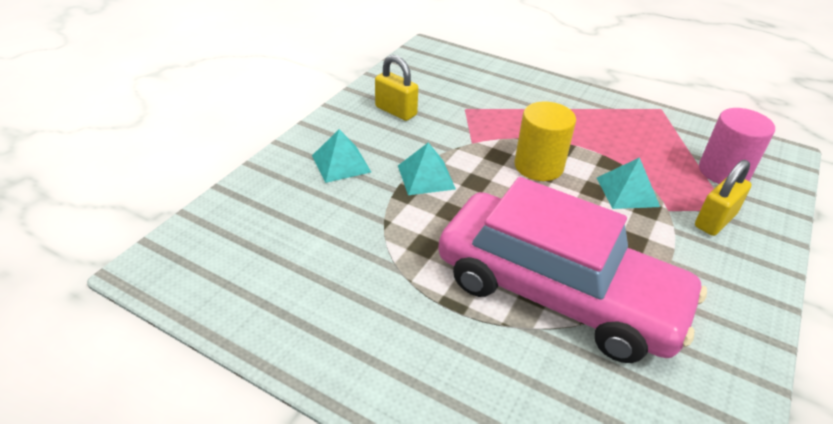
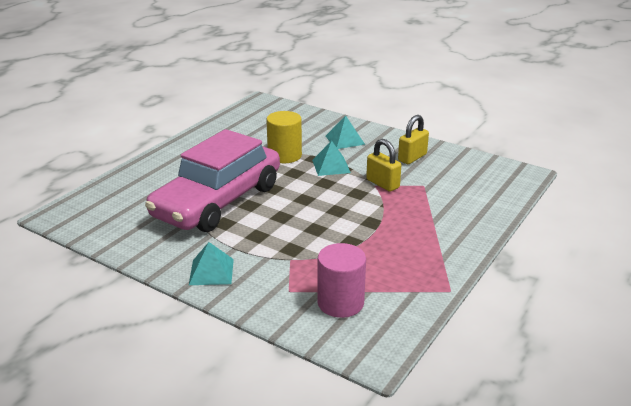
camera: 95 degrees right, 10 degrees down
yellow cylinder [514,101,576,181] -> yellow cylinder moved to [266,111,302,163]
turquoise pyramid [597,157,660,209] -> turquoise pyramid moved to [189,242,234,285]
yellow padlock [695,160,752,236] -> yellow padlock moved to [366,139,401,192]

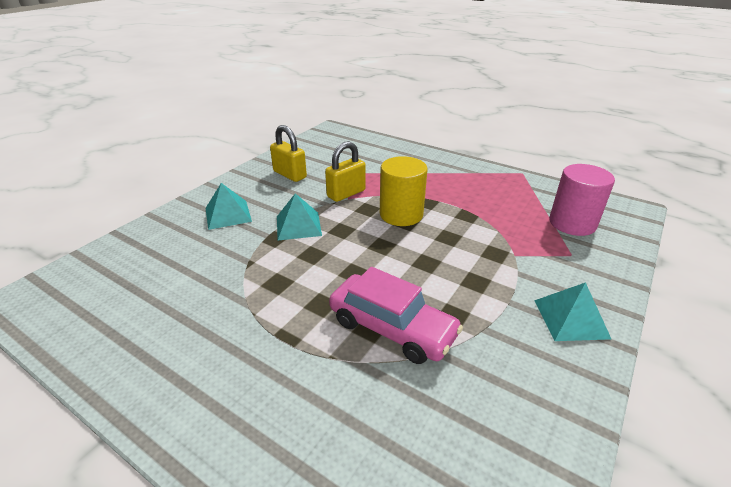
camera: 90 degrees left, 5 degrees up
pink car [145,129,280,232] -> pink car [329,267,463,364], size x0.55
yellow cylinder [266,111,302,163] -> yellow cylinder moved to [380,156,428,226]

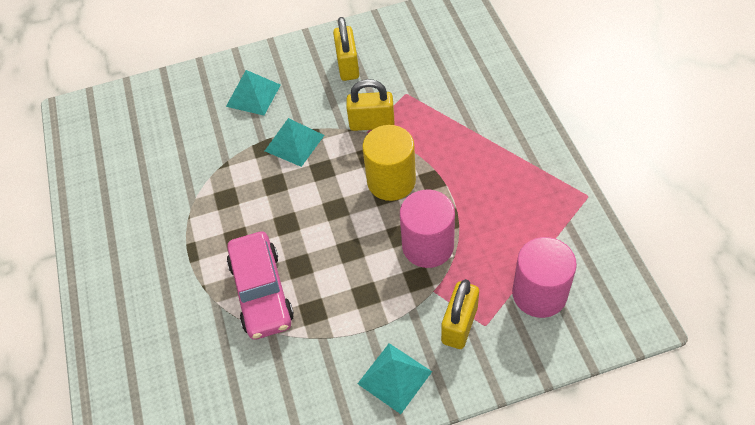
camera: 45 degrees right, 20 degrees up
none -> pink cylinder [400,190,455,268]
none -> yellow padlock [441,279,479,349]

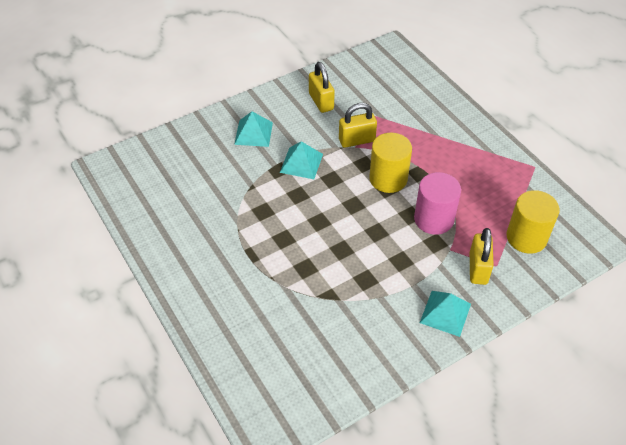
camera: 20 degrees left, 5 degrees down
pink car [227,232,294,340] -> none
pink cylinder [512,237,577,318] -> yellow cylinder [506,190,560,254]

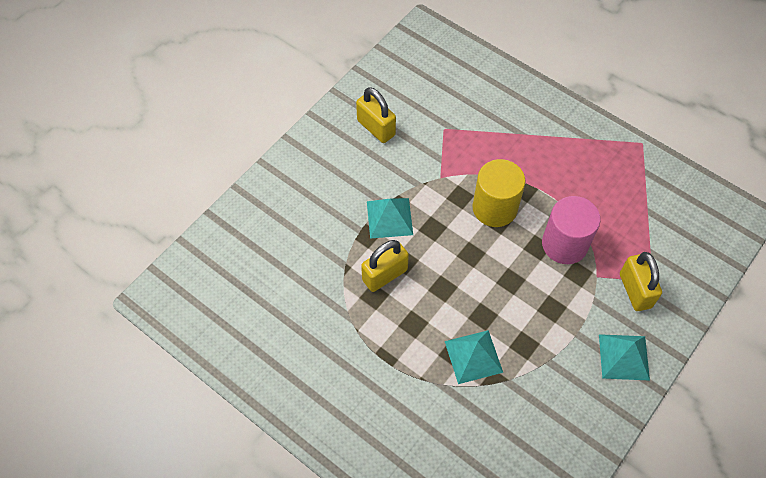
camera: 20 degrees left, 10 degrees up
turquoise pyramid [234,112,273,147] -> turquoise pyramid moved to [445,330,503,384]
yellow padlock [339,103,377,148] -> yellow padlock moved to [361,240,409,292]
yellow cylinder [506,190,560,254] -> none

